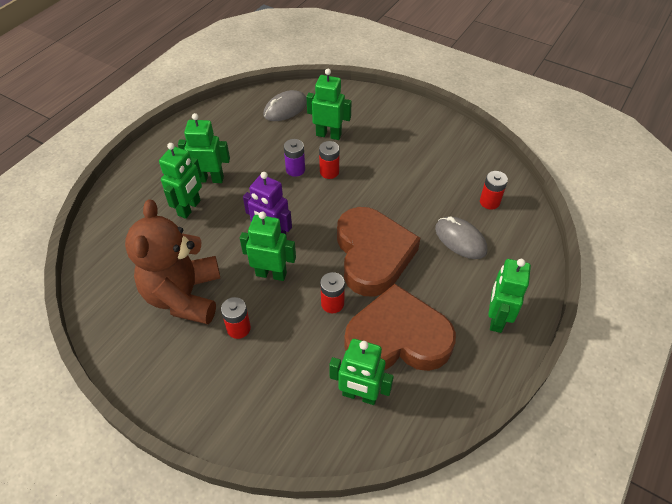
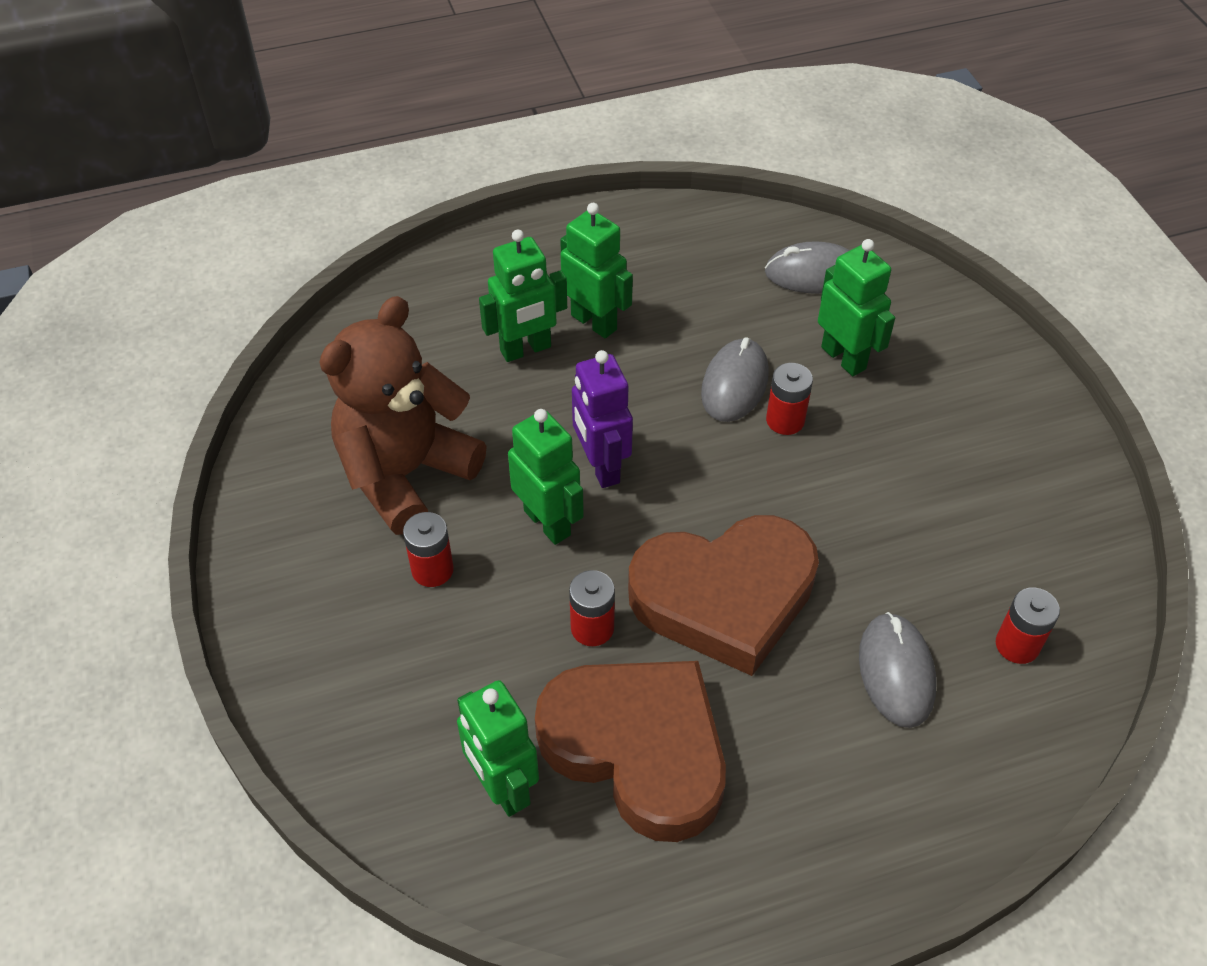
camera: 40 degrees right, 0 degrees up
purple battery [284,139,305,177] -> grey mouse [701,337,769,422]
brown heart [337,207,420,297] -> brown heart turned 45 degrees clockwise [628,515,819,676]
green robot [488,259,531,333] -> none

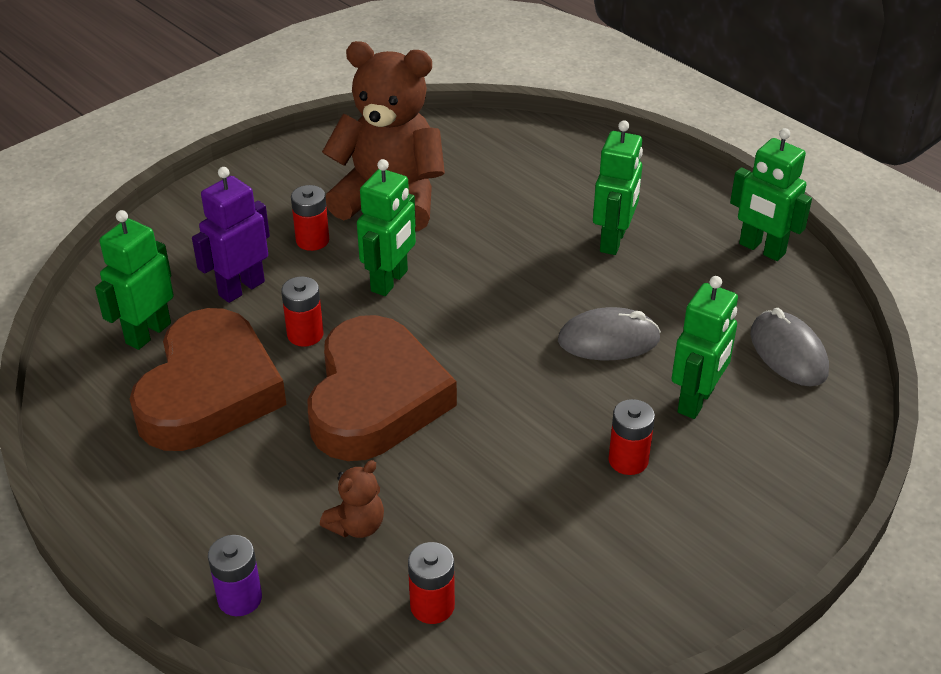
camera: 65 degrees right, 10 degrees down
green robot [479,229,567,362] -> green robot moved to [730,128,812,261]
purple robot [572,350,633,488] -> purple robot moved to [192,167,270,303]
brown heart [628,515,819,676] -> brown heart turned 135 degrees counterclockwise [308,315,457,461]
red battery [766,363,813,435] -> red battery moved to [608,399,655,475]
grey mouse [859,612,937,728] -> brown teddy bear [320,460,384,538]
none -> purple battery [208,535,262,616]

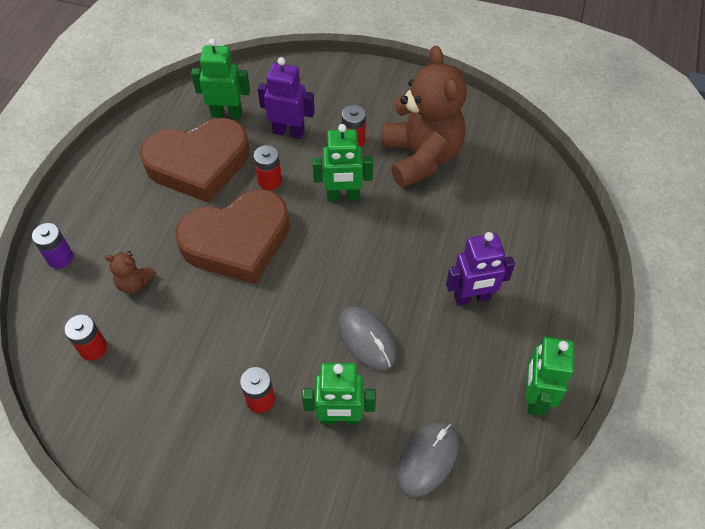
camera: 60 degrees right, 15 degrees up
green robot [593,120,643,255] -> purple robot [446,232,515,306]

